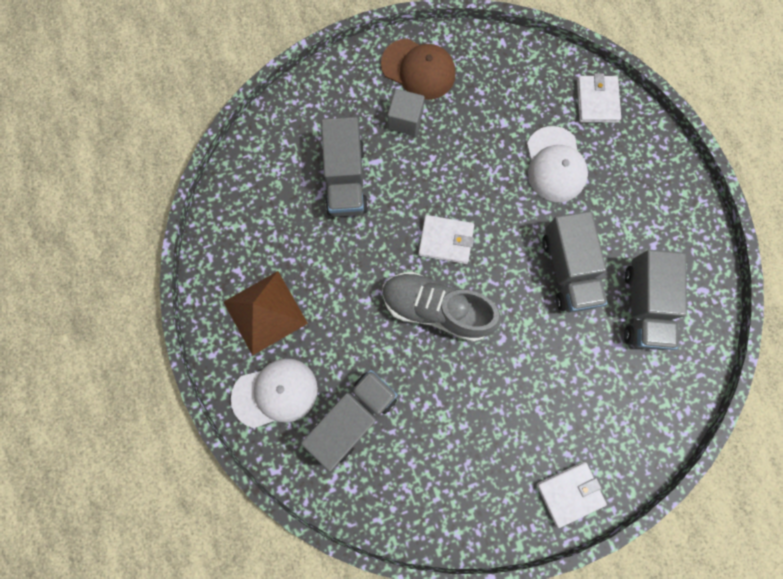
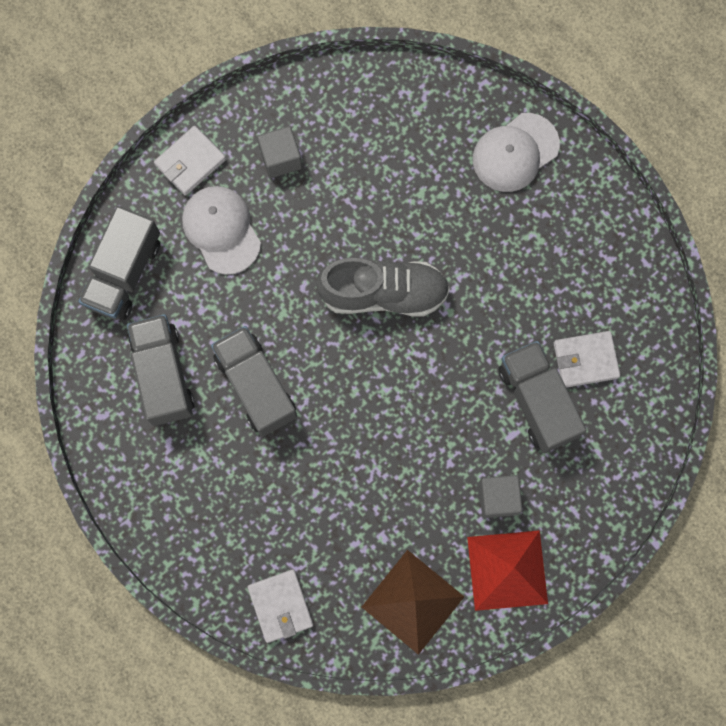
camera: 160 degrees right, 0 degrees up
brown pyramid [224,271,308,356] -> brown pyramid moved to [362,550,464,655]
grey truck [301,370,398,471] -> grey truck moved to [78,206,160,320]
brown cap [381,39,456,100] -> red pyramid [467,530,548,611]
white wallet [418,215,474,264] -> white wallet moved to [554,331,620,388]
white cap [527,126,588,202] -> white cap moved to [182,186,261,275]
none -> grey cube [257,126,302,178]

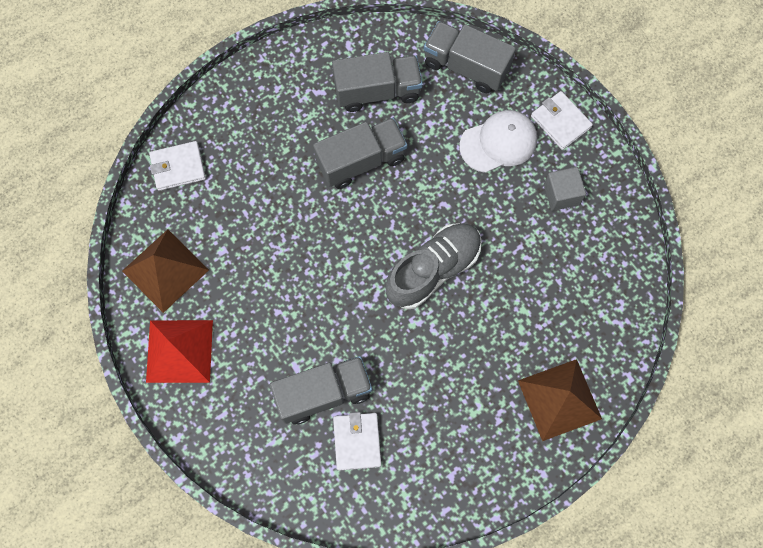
camera: 95 degrees right, 5 degrees down
grey shoe [316,258,450,317] -> grey shoe turned 135 degrees counterclockwise [386,223,482,309]
white cap [473,113,560,192] -> brown pyramid [518,359,602,441]
grey cube [479,475,522,518] -> none

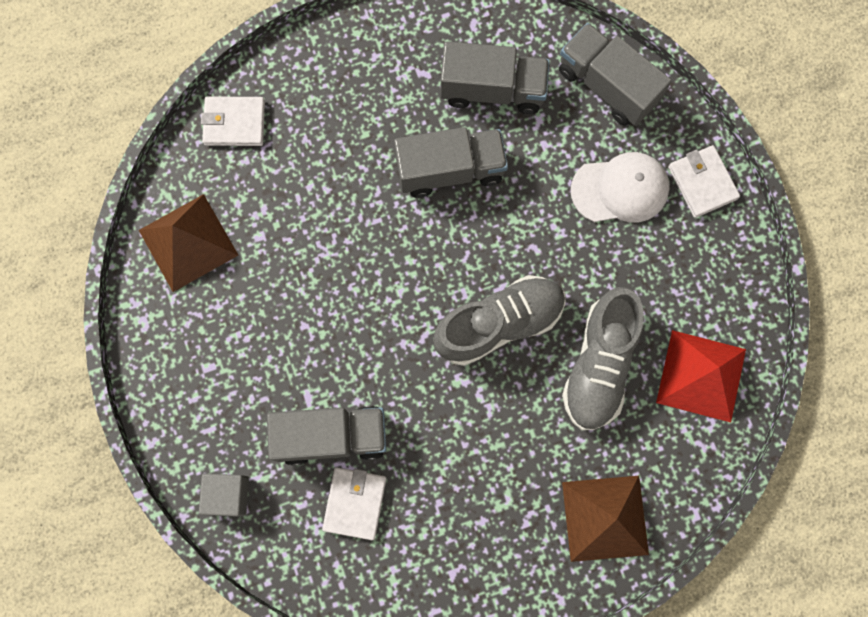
camera: 15 degrees right, 5 degrees up
red pyramid [146,320,213,383] -> red pyramid moved to [656,330,746,422]
grey cube [544,167,586,211] -> grey cube moved to [199,473,249,516]
none -> grey shoe [562,287,644,430]

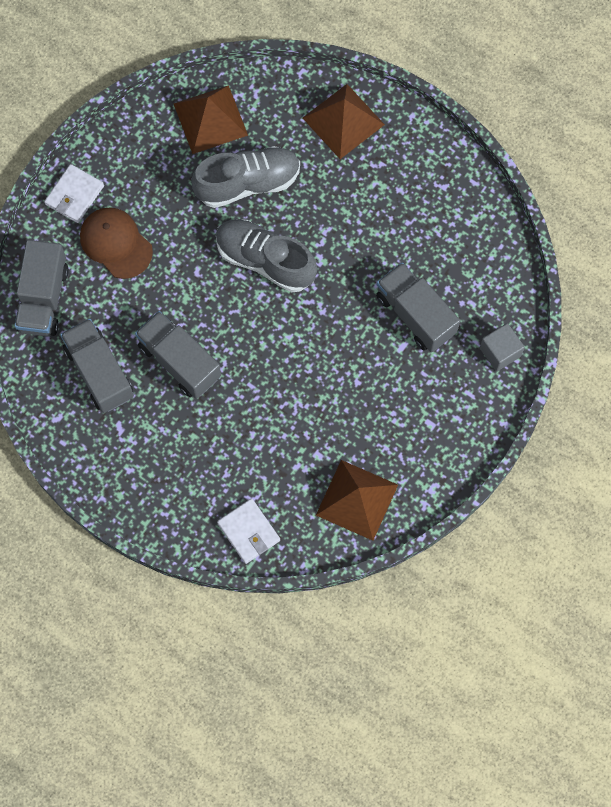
camera: 125 degrees left, 5 degrees down
white wallet [322,467,386,540] -> none
white cap [571,152,669,222] -> brown cap [80,208,153,279]
red pyramid [656,330,746,422] -> brown pyramid [174,85,248,154]

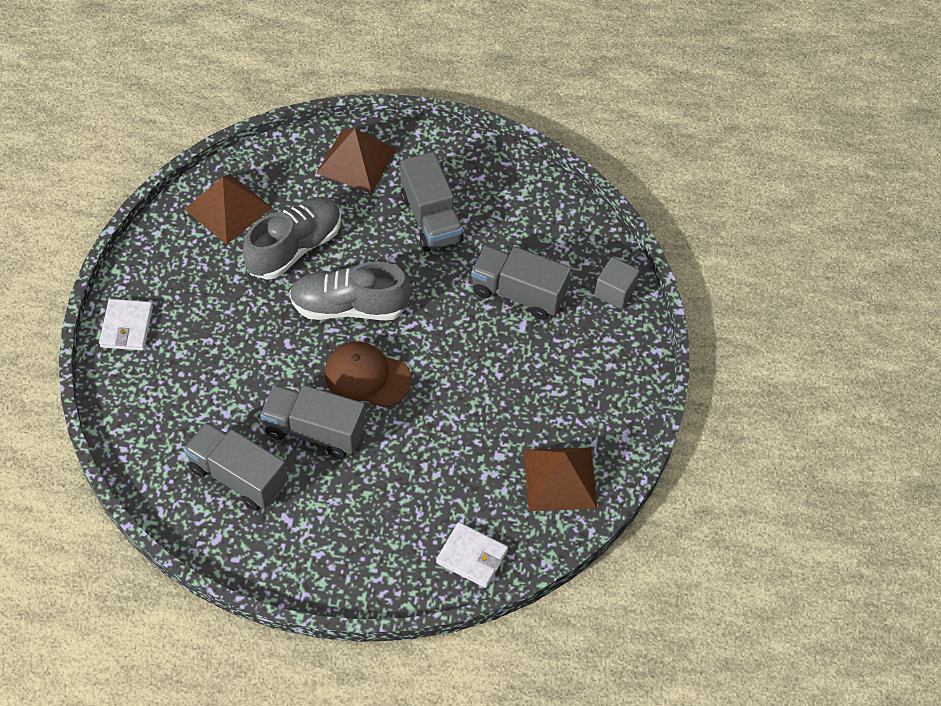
camera: 30 degrees left, 15 degrees down
grey truck [14,240,69,337] -> grey truck moved to [400,152,464,252]
brown cap [80,208,153,279] -> brown cap moved to [324,341,412,408]

